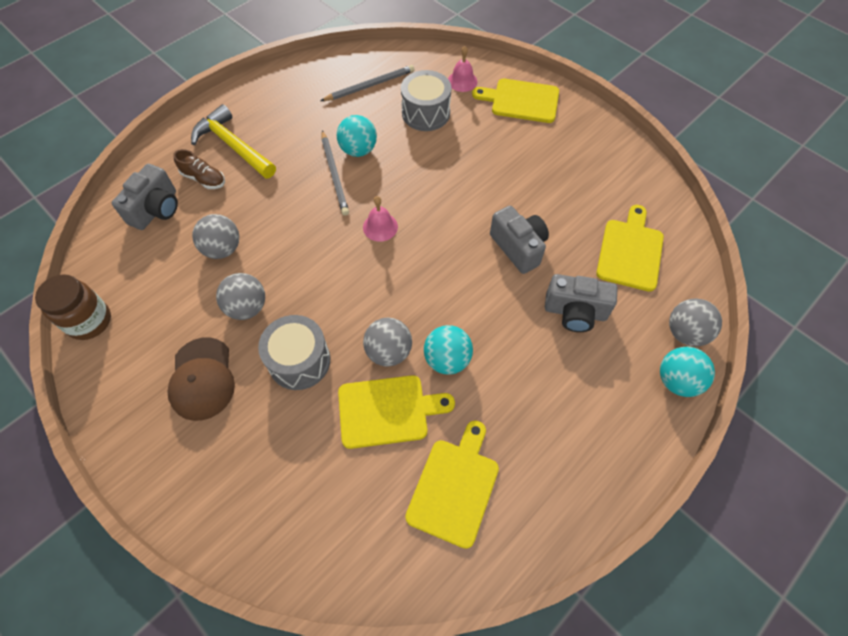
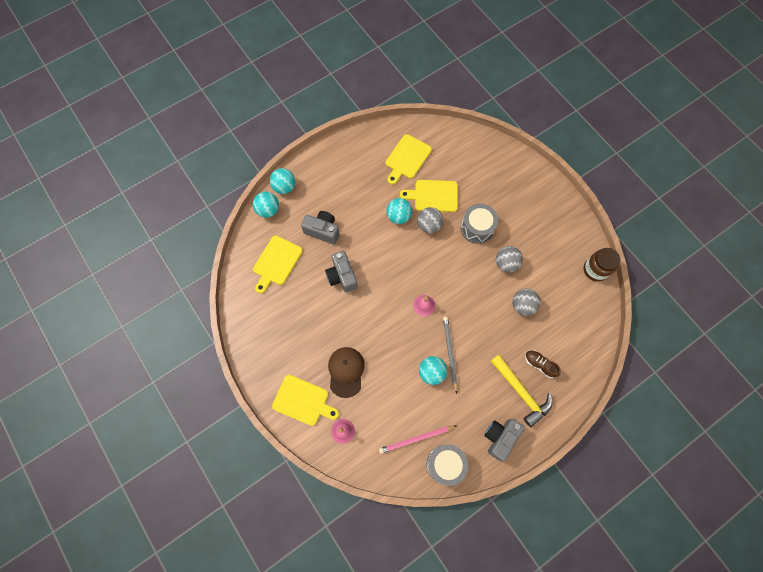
camera: 170 degrees left, 10 degrees up
grey camera [112,164,178,230] -> grey camera moved to [484,419,525,461]
brown cap [168,337,235,421] -> brown cap moved to [328,347,365,398]
grey pencil [320,65,415,101] -> pink pencil [379,425,456,454]
grey drum [401,70,451,131] -> grey drum moved to [427,444,468,486]
grey ball [669,298,722,346] -> turquoise ball [253,192,279,218]

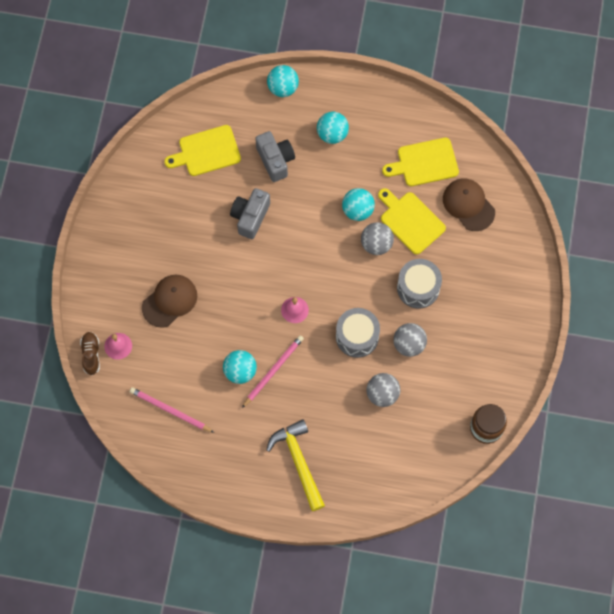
camera: 45 degrees right, 0 degrees up
turquoise ball [253,192,279,218] -> turquoise ball moved to [317,112,349,144]
yellow cutting board [272,375,339,426] -> none
grey drum [427,444,468,486] -> grey drum moved to [336,308,380,358]
grey pencil [443,317,458,394] -> pink pencil [242,335,304,408]
grey camera [484,419,525,461] -> none
yellow hammer [491,355,552,428] -> yellow hammer turned 150 degrees clockwise [266,419,325,511]
brown shoe [525,350,561,378] -> brown shoe moved to [80,332,100,375]
none -> brown cap [443,179,495,231]

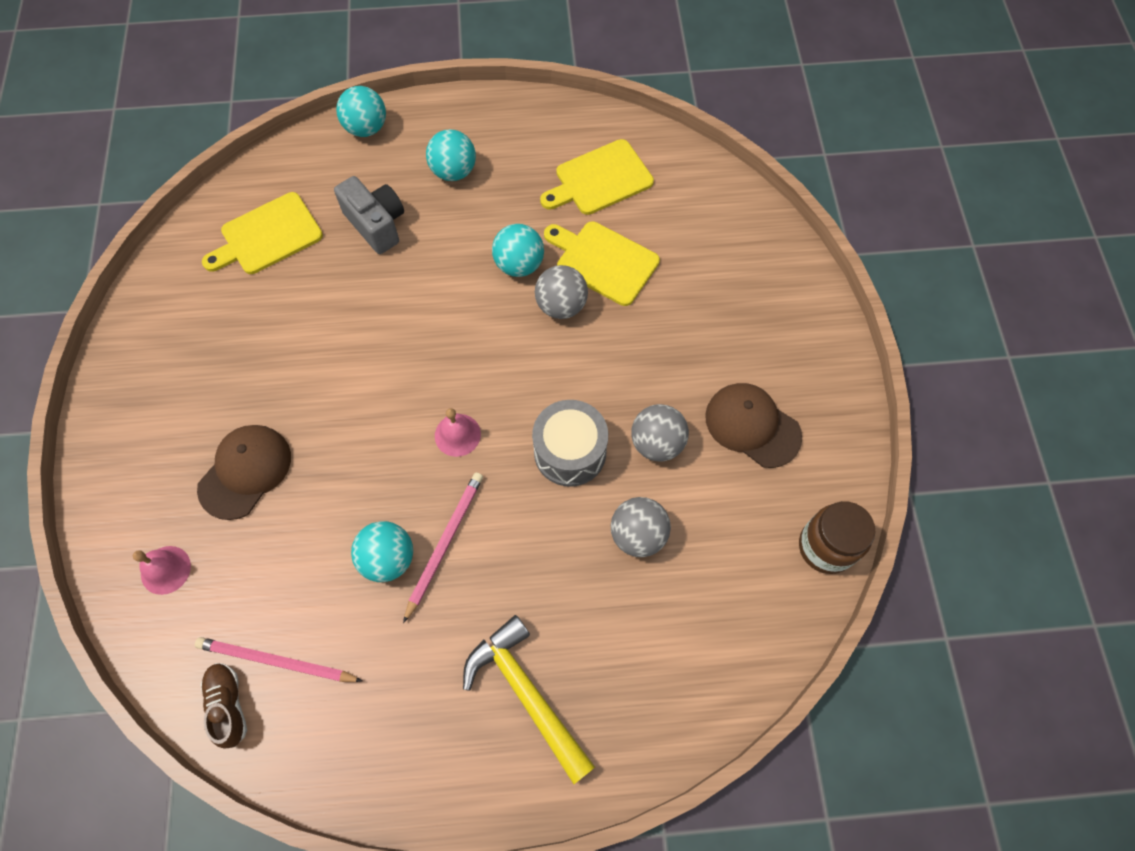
camera: 15 degrees left, 5 degrees down
brown shoe [80,332,100,375] -> brown shoe moved to [200,663,247,749]
grey camera [230,188,270,239] -> none
grey drum [397,259,442,309] -> none
brown cap [443,179,495,231] -> brown cap moved to [705,383,802,468]

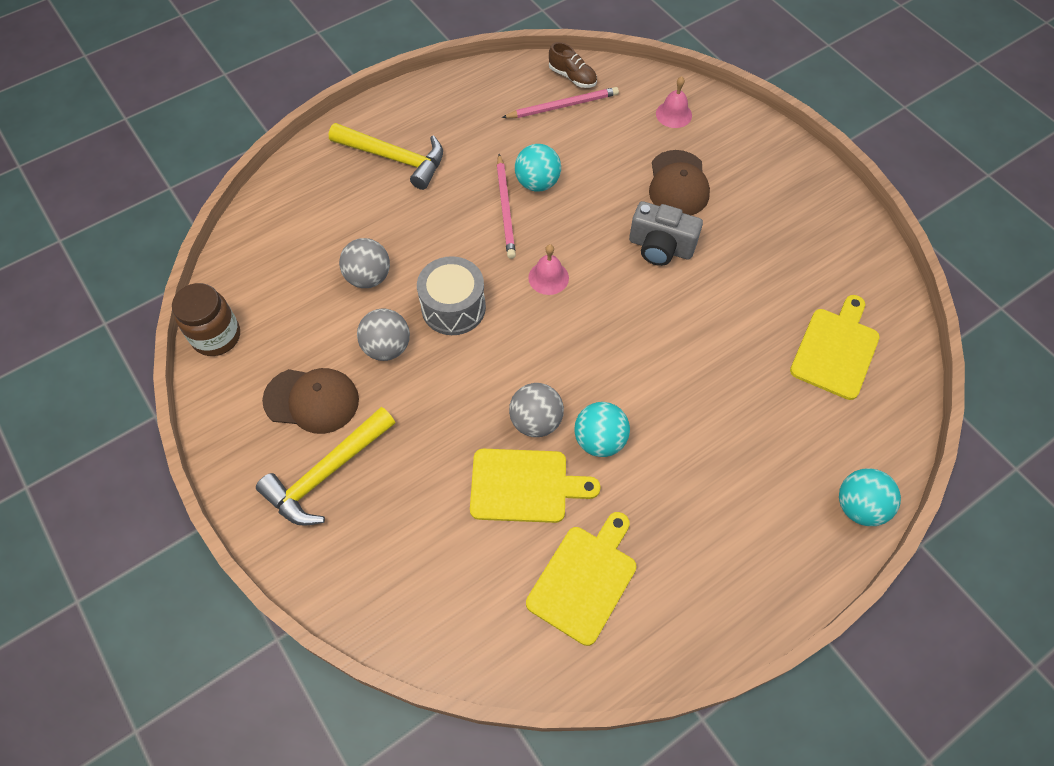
camera: 150 degrees right, 5 degrees down
grey camera [334,176,404,254] -> grey camera moved to [629,201,703,266]
turquoise ball [426,129,476,181] -> none
none -> yellow hammer [256,407,396,526]

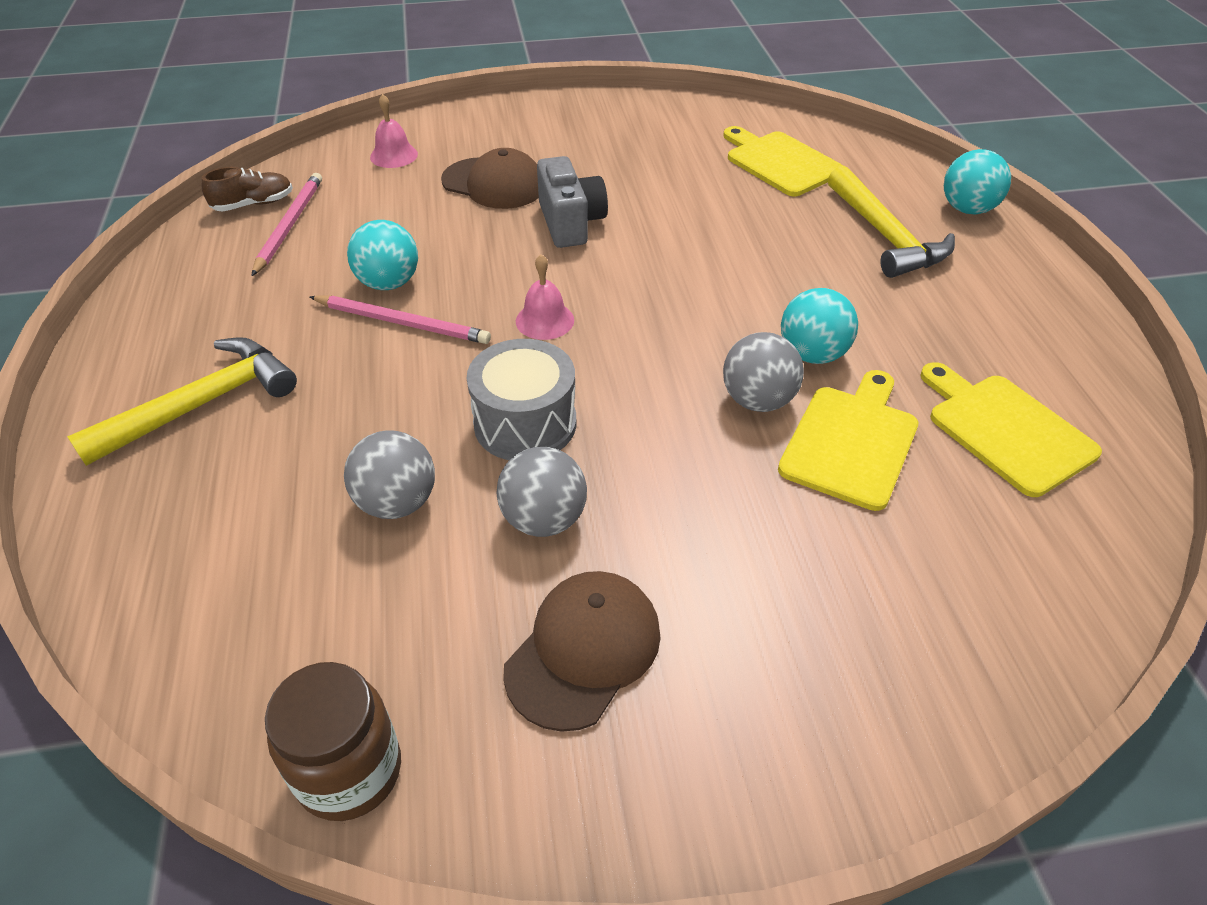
camera: 65 degrees left, 15 degrees down
yellow hammer [256,407,396,526] -> yellow hammer moved to [828,166,955,278]
grey camera [629,201,703,266] -> grey camera turned 60 degrees counterclockwise [537,156,608,248]

